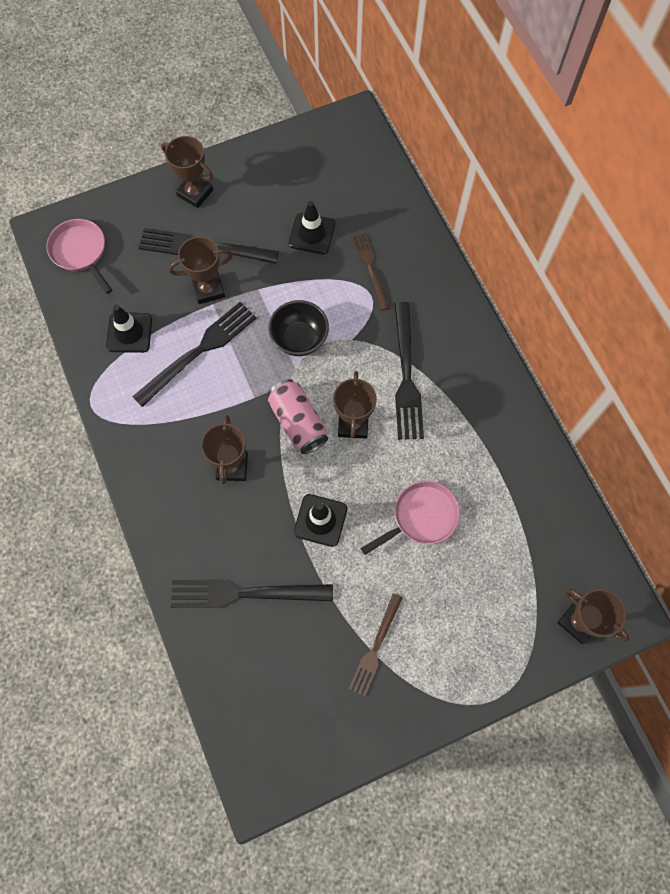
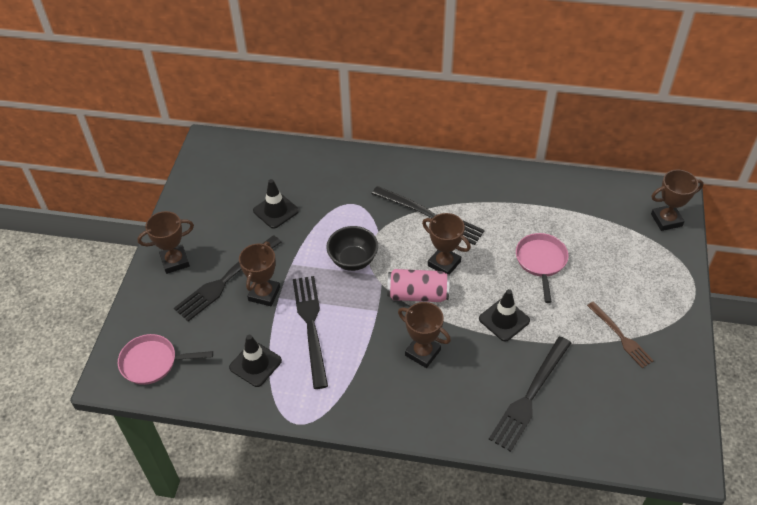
camera: 55 degrees left, 20 degrees down
brown fork [351,232,390,311] -> none

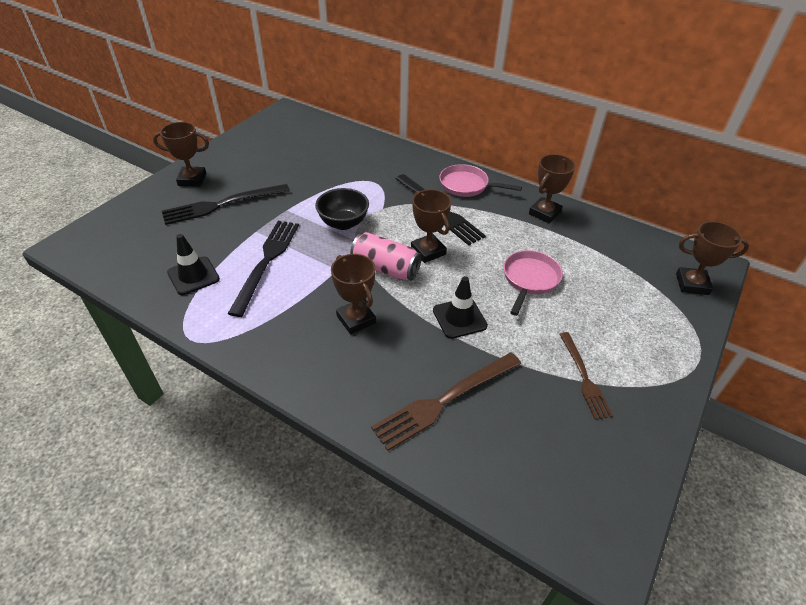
camera: 20 degrees right, 5 degrees down
pink pan [118,334,213,385] -> pink pan moved to [439,164,522,197]
brown trophy [239,242,280,306] -> brown trophy moved to [529,154,576,224]
black traffic cone [253,179,299,229] -> none
black fork [489,336,571,452] -> brown fork [371,352,521,451]

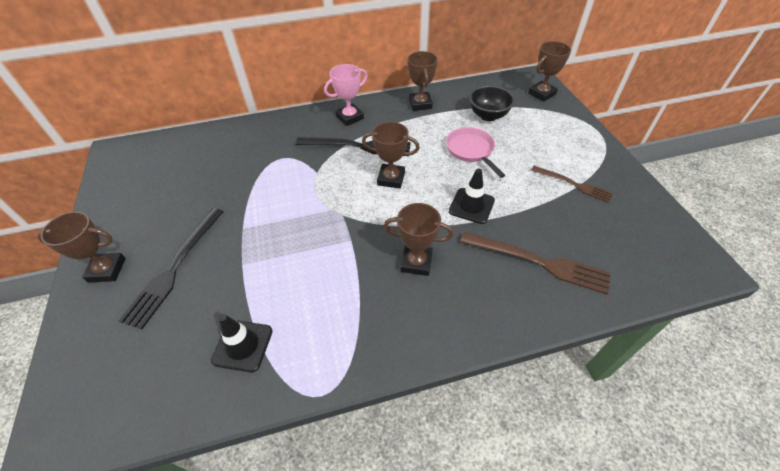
camera: 45 degrees left, 5 degrees up
brown trophy [153,122,209,186] -> brown trophy turned 45 degrees clockwise [37,212,126,282]
black fork [228,221,299,317] -> none
black bowl [315,188,369,230] -> black bowl moved to [469,86,515,121]
pink can [350,232,422,280] -> none
brown fork [371,352,521,451] -> brown fork turned 75 degrees counterclockwise [460,232,611,295]
pink pan [439,164,522,197] -> pink trophy [324,64,368,126]

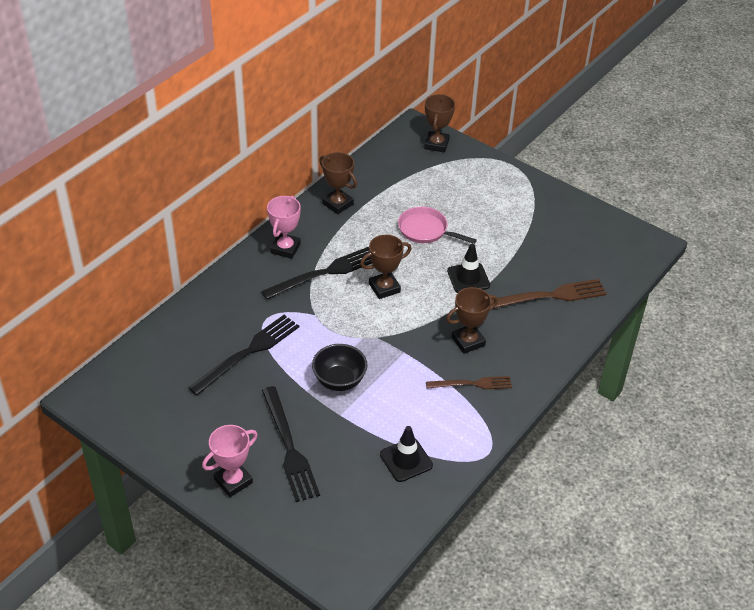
camera: 40 degrees left, 5 degrees down
brown trophy [37,212,126,282] -> pink trophy [202,425,258,497]
black bowl [469,86,515,121] -> black bowl moved to [312,344,368,391]
brown fork [531,166,613,203] -> brown fork moved to [426,376,512,389]
none -> black fork [188,315,299,395]

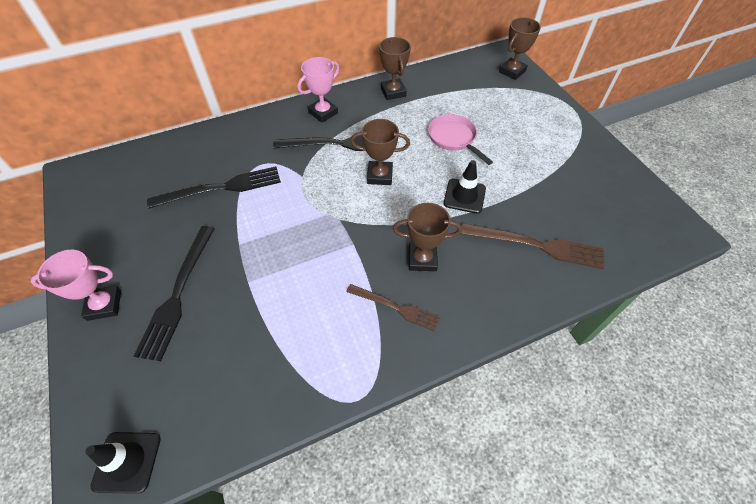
camera: 30 degrees right, 10 degrees up
black bowl [312,344,368,391] -> none
black traffic cone [380,426,433,482] -> black traffic cone moved to [85,432,161,494]

